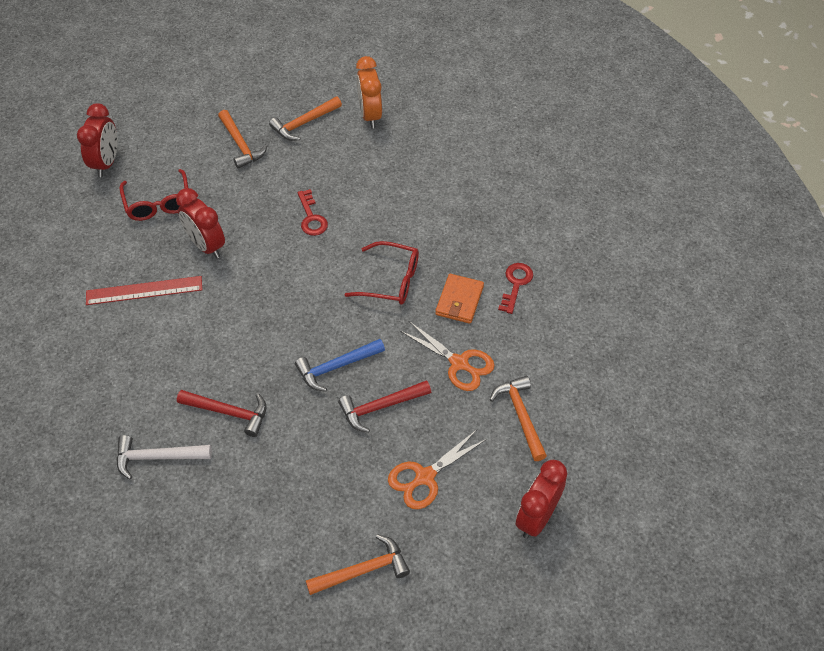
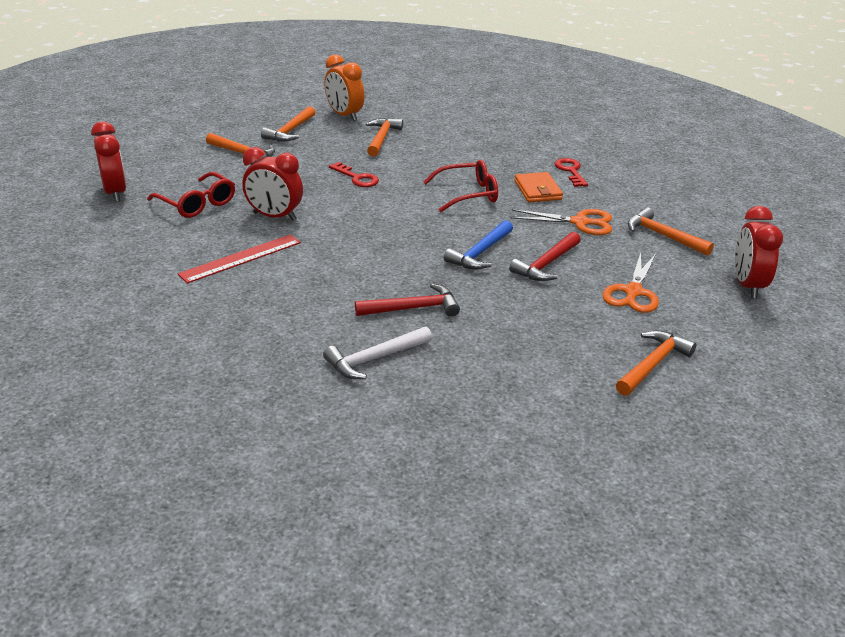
camera: 30 degrees left, 20 degrees down
none -> orange hammer [366,118,403,157]

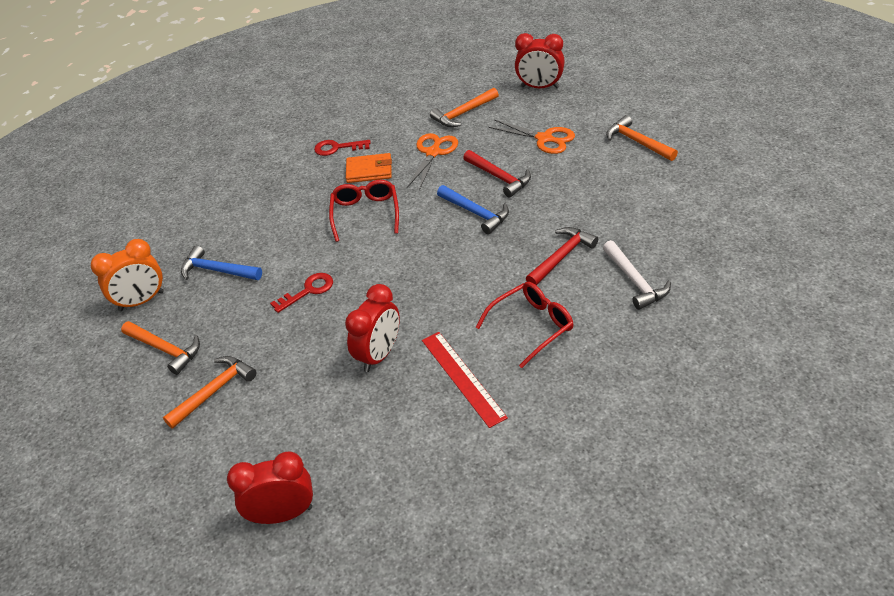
camera: 75 degrees left, 10 degrees up
red glasses [147,172,235,218] -> red glasses moved to [476,282,573,368]
red hammer [355,283,460,317] -> red hammer turned 45 degrees clockwise [526,227,598,285]
orange hammer [366,118,403,157] -> blue hammer [181,246,262,280]

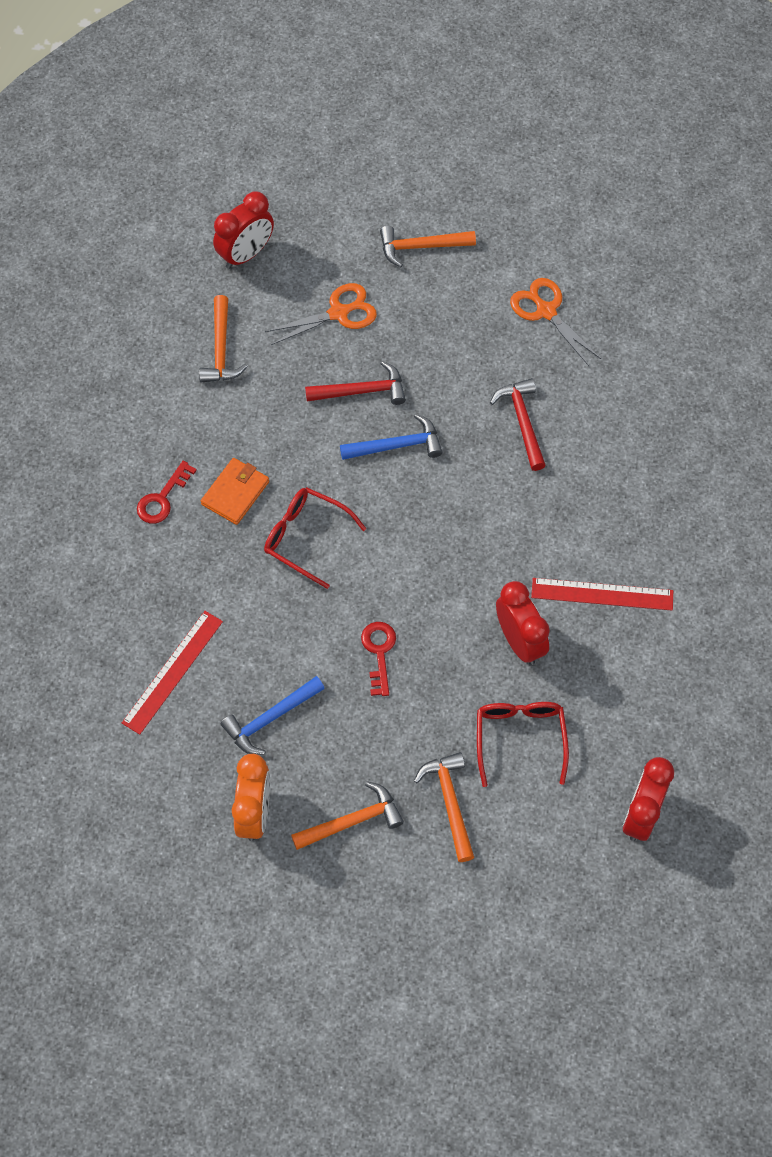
camera: 60 degrees left, 20 degrees up
orange scissors [407,133,458,190] -> orange scissors moved to [510,278,601,366]
red glasses [476,282,573,368] -> red glasses moved to [477,702,569,787]
white hammer [603,240,671,310] -> none
none -> red ruler [122,611,223,735]

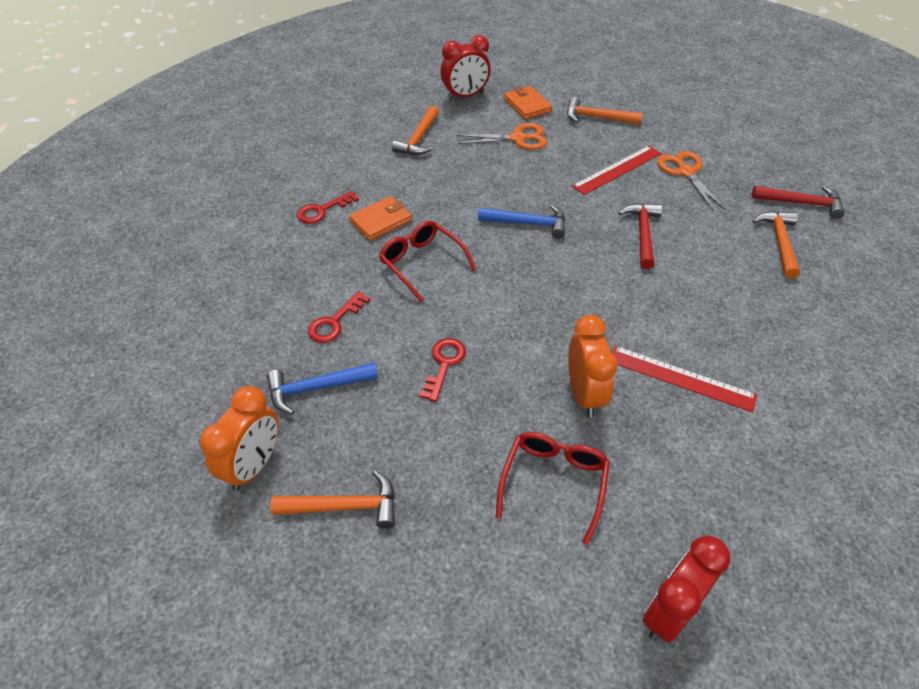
camera: 20 degrees right, 15 degrees down
red ruler [122,611,223,735] -> red ruler moved to [572,146,661,195]
red hammer [305,361,406,405] -> red hammer moved to [752,186,845,219]
orange hammer [414,752,474,862] -> orange hammer moved to [753,211,800,279]
red clock [496,581,550,665] -> orange clock [568,315,617,417]
none -> red key [308,291,370,343]
none -> orange wallet [504,86,552,119]

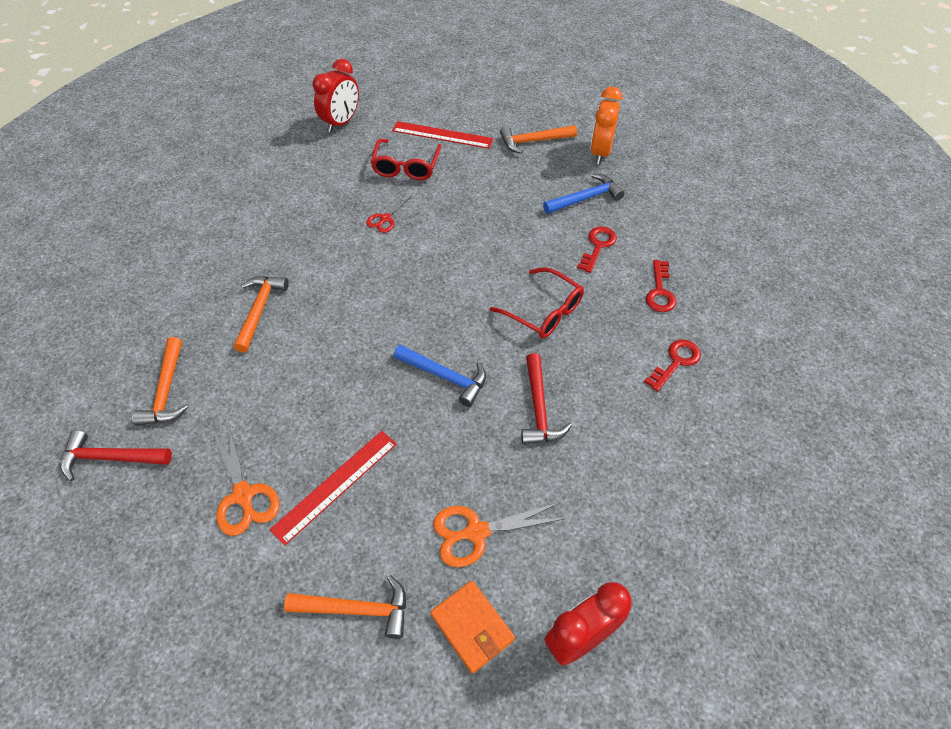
camera: 170 degrees right, 5 degrees up
orange wallet [349,196,412,241] -> none
orange hammer [392,106,439,155] -> orange hammer moved to [234,276,289,353]
red key [419,338,466,402] -> red key moved to [646,260,676,312]
blue hammer [478,205,565,239] -> blue hammer turned 150 degrees counterclockwise [393,345,486,407]
orange clock [568,315,617,417] -> red scissors [366,193,412,233]
red ruler [612,346,757,413] -> red ruler moved to [392,121,493,149]
red hammer [618,203,662,269] -> red hammer moved to [521,353,572,445]

